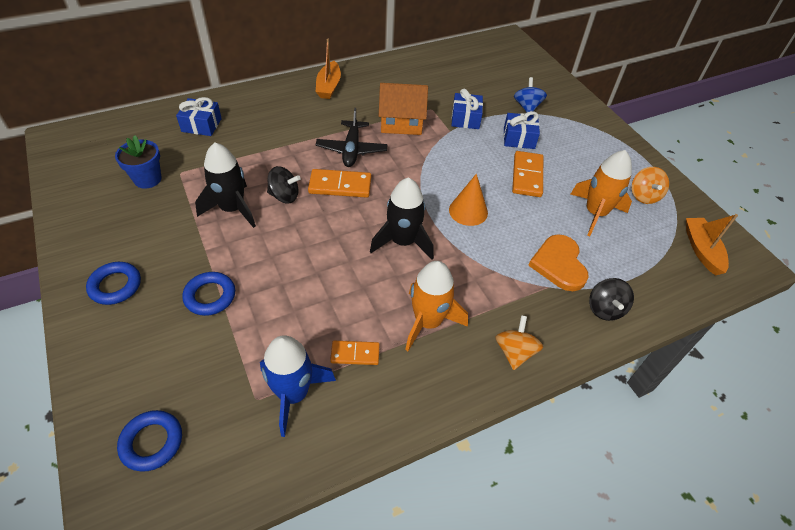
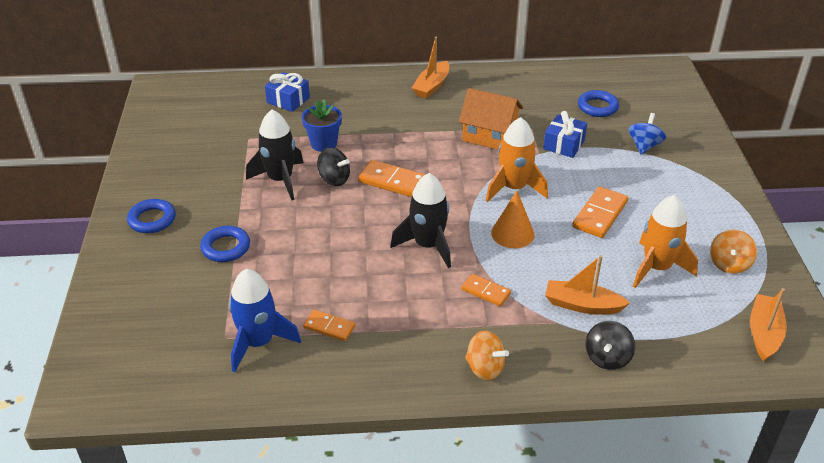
camera: 25 degrees right, 10 degrees down
blue flower pot [115,135,162,189] -> blue flower pot moved to [302,99,342,152]
blue ring [117,410,182,472] -> blue ring moved to [578,90,619,117]
black plane [316,108,388,167] -> none
orange rocket [405,261,468,351] -> orange rocket moved to [486,117,548,202]
orange spinning top [496,315,543,370] -> orange spinning top turned 90 degrees clockwise [465,330,509,381]
blue gift [504,111,540,149] -> none
orange heart [528,234,589,291] -> orange boat [545,255,630,315]
none -> orange domino [461,274,511,306]

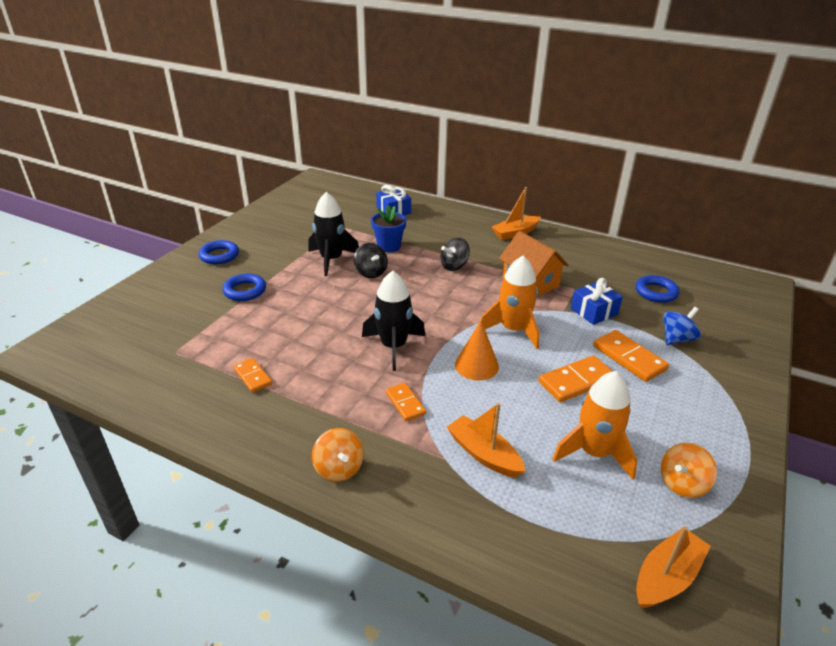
camera: 30 degrees right, 5 degrees down
blue rocket [229,269,301,372] -> none
orange domino [358,160,426,197] -> orange domino moved to [593,330,669,382]
black spinning top [585,321,635,370] -> black spinning top moved to [440,238,470,271]

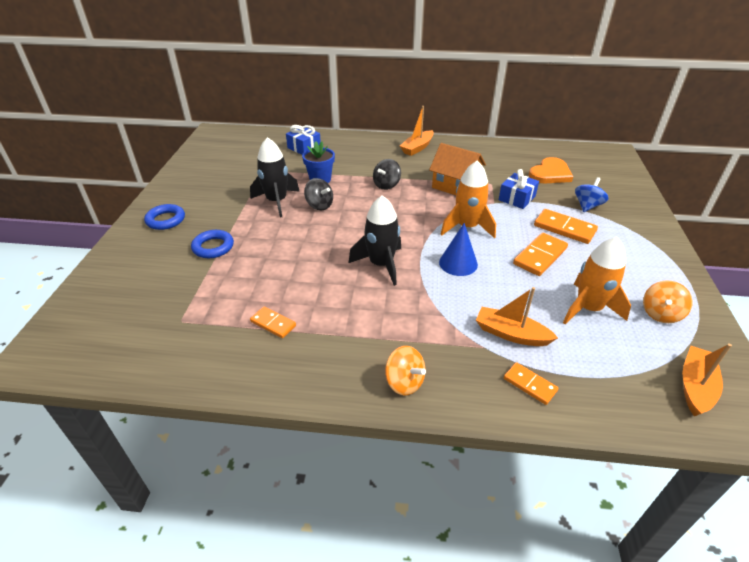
camera: 20 degrees left, 5 degrees up
orange domino [386,383,426,421] -> orange domino moved to [504,362,559,405]
orange cone [455,320,499,380] -> blue cone [439,223,478,276]
blue ring [636,275,680,303] -> orange heart [529,157,573,183]

